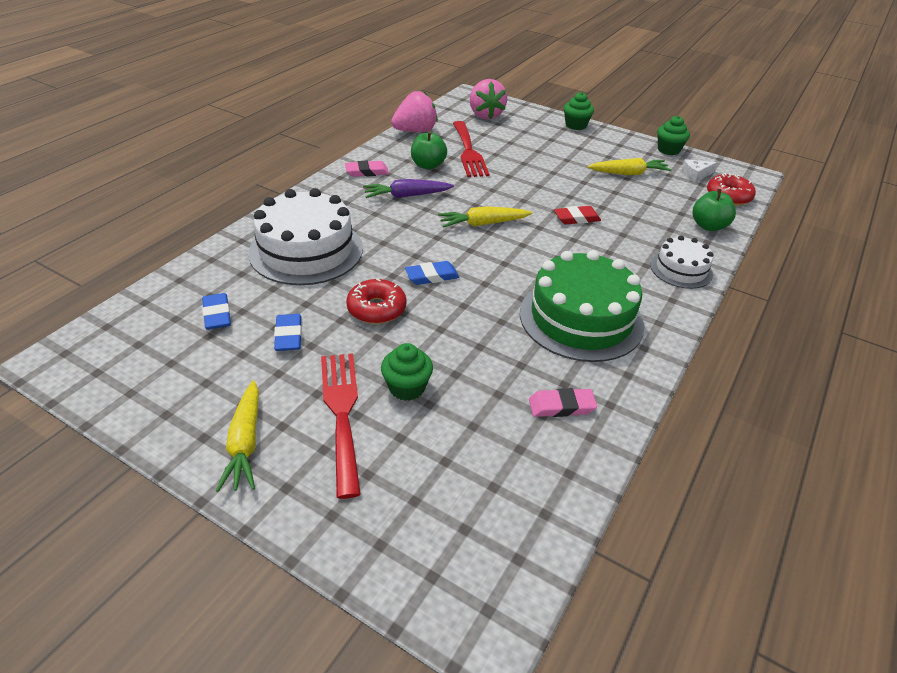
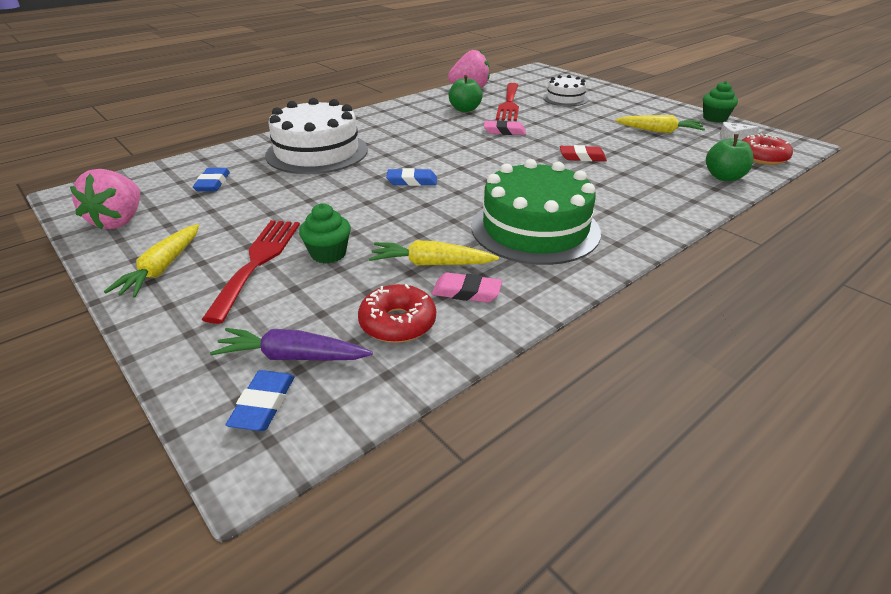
camera: 20 degrees right, 5 degrees down
blue eraser [274,314,302,351] -> blue eraser moved to [226,370,295,431]
pink eraser [345,161,389,177] -> pink eraser moved to [484,120,526,135]
red donut [346,278,407,324] -> red donut moved to [358,284,436,343]
purple carrot [363,179,454,198] -> purple carrot moved to [210,328,373,361]
yellow carrot [438,206,532,228] -> yellow carrot moved to [369,240,499,265]
pink strawberry [470,79,507,119] -> pink strawberry moved to [70,169,140,230]
green cupcake [564,92,594,130] -> none
white cake [650,236,714,289] -> white cake moved to [543,75,588,106]

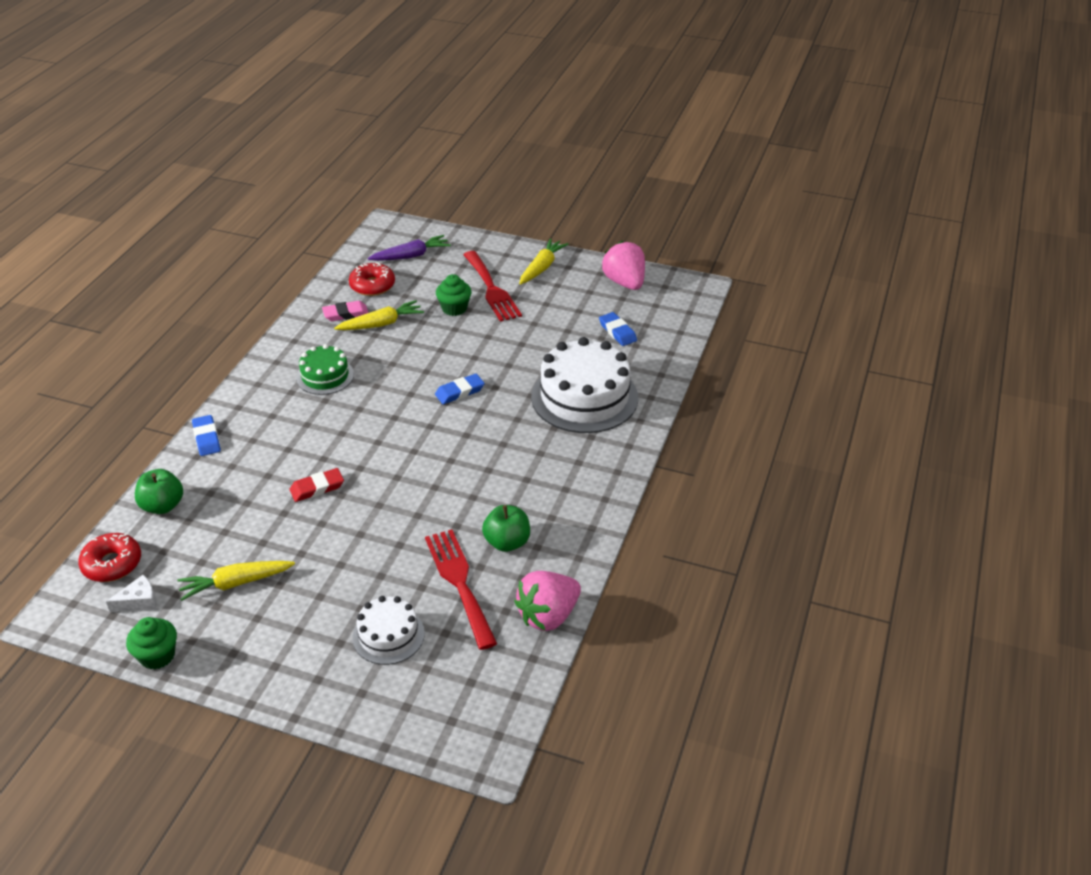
camera: 150 degrees right, 5 degrees up
yellow carrot [104,224,199,297] -> yellow carrot turned 45 degrees clockwise [519,238,569,285]
blue eraser [226,370,295,431] -> blue eraser moved to [192,415,221,456]
green cake [472,159,601,265] -> green cake [296,344,354,395], size x0.54
pink eraser [484,120,526,135] -> none

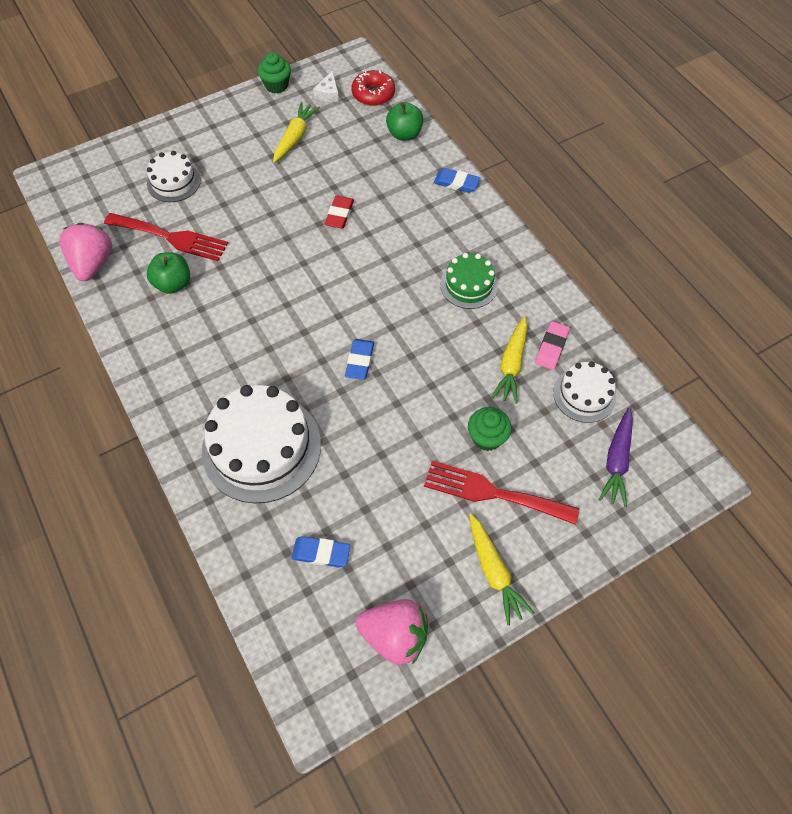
camera: 130 degrees right, 20 degrees up
red donut [349,263,395,296] -> white cake [553,361,616,423]

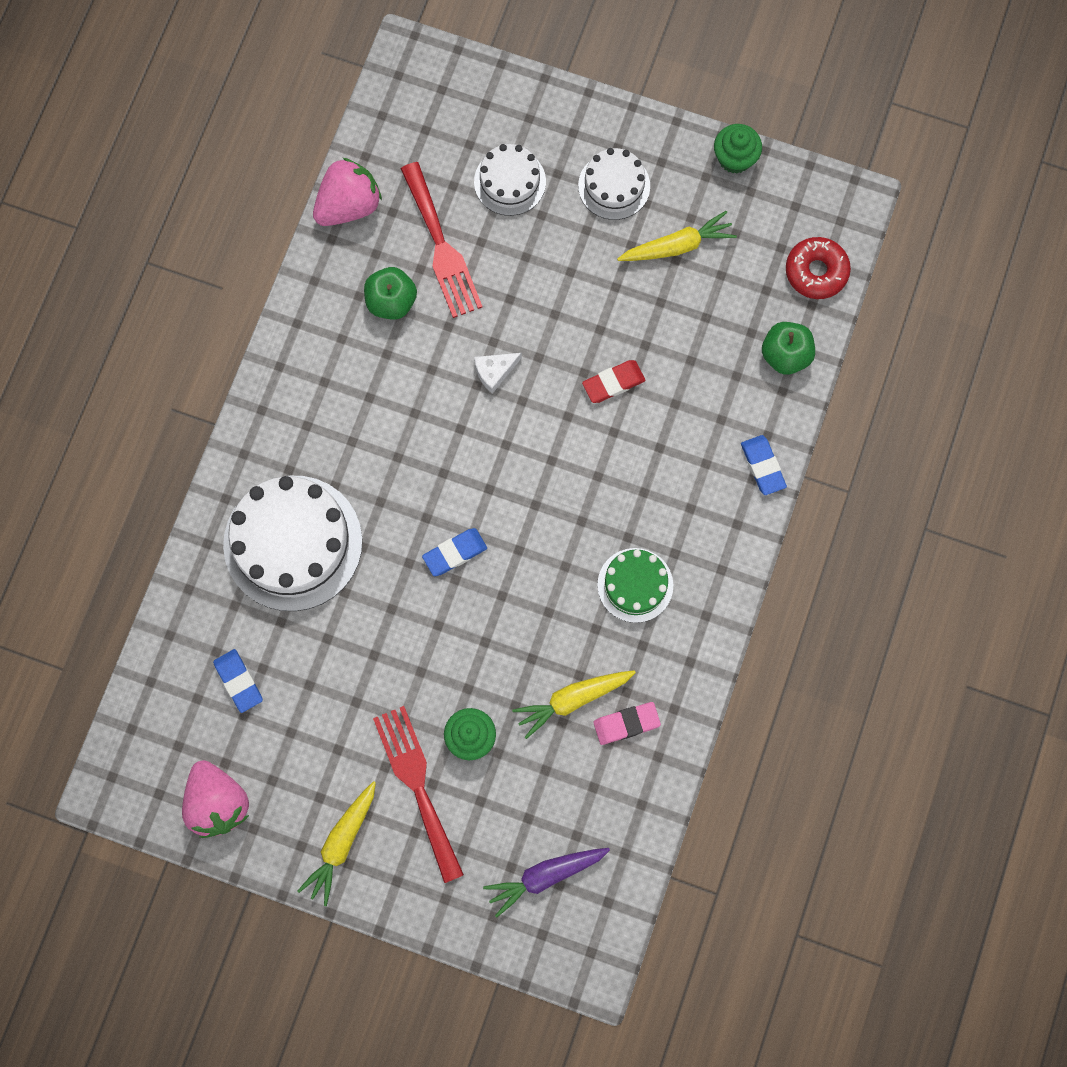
camera: 50 degrees right, 15 degrees up
white cheese [313,71,339,102] -> white cheese moved to [474,353,522,394]
white cake [553,361,616,423] -> white cake moved to [578,148,650,220]

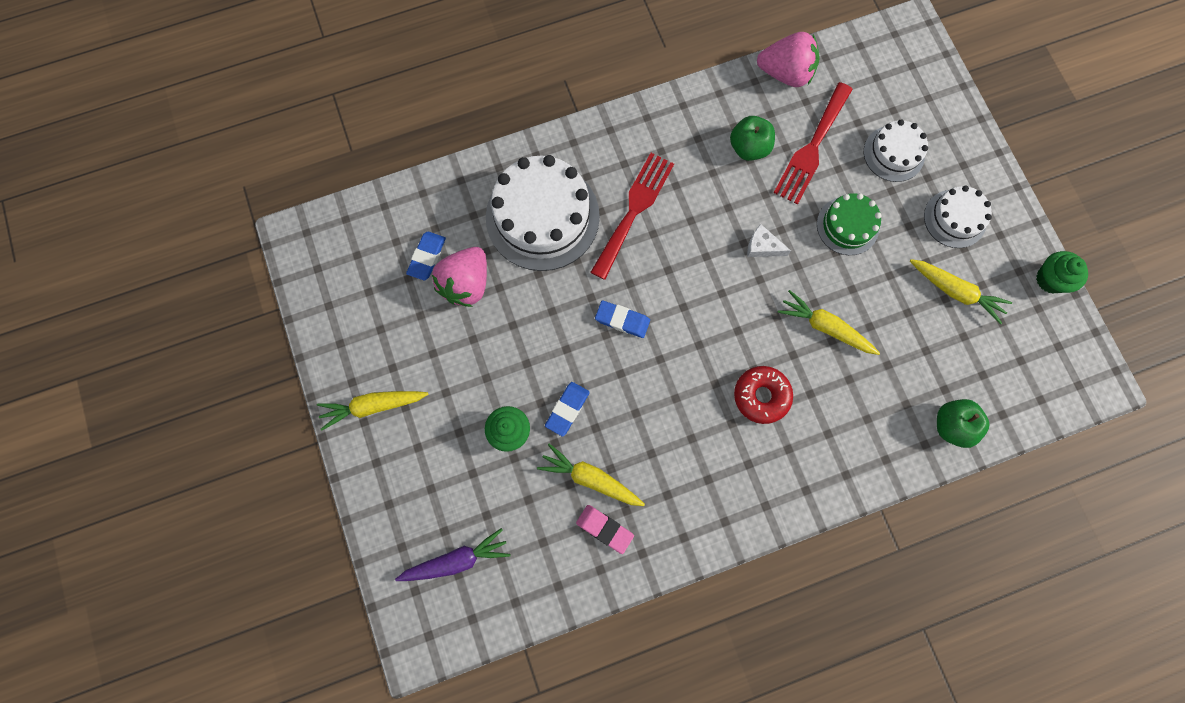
camera: 50 degrees right, 0 degrees up
pink strawberry [182,760,249,838] -> pink strawberry moved to [432,247,487,307]
red fork [373,706,464,883] -> red fork moved to [591,153,674,280]
purple carrot [483,848,610,917] -> purple carrot turned 135 degrees clockwise [395,528,510,581]
red eraser [582,360,645,403] -> yellow carrot [778,290,880,355]
green cake [597,548,673,623] -> green cake moved to [817,193,882,255]
blue eraser [741,435,787,495] -> blue eraser moved to [545,382,590,437]
red donut [786,237,851,299] -> red donut moved to [734,366,793,424]

